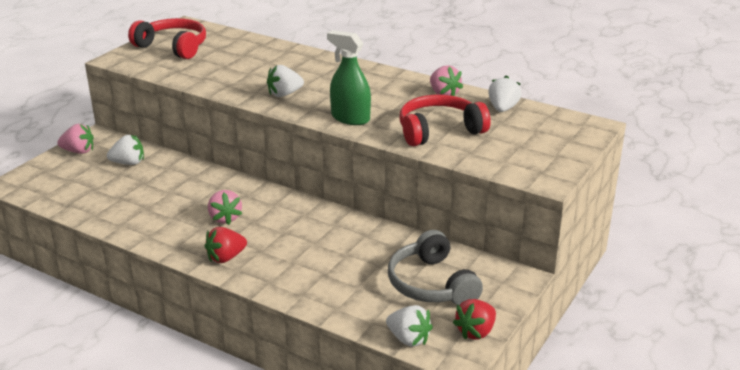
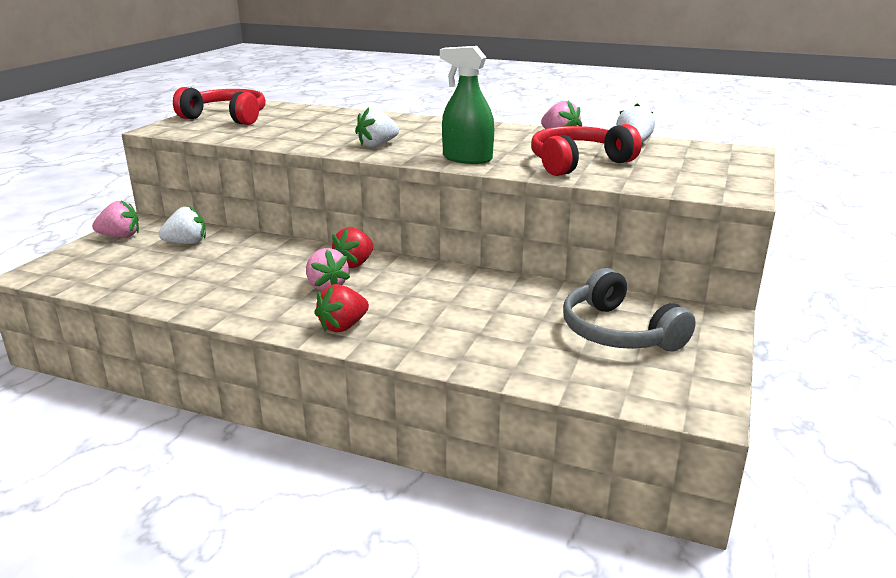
camera: 10 degrees left, 5 degrees down
white strawberry [386,305,433,347] -> none
red strawberry [453,299,496,339] -> red strawberry moved to [332,227,374,268]

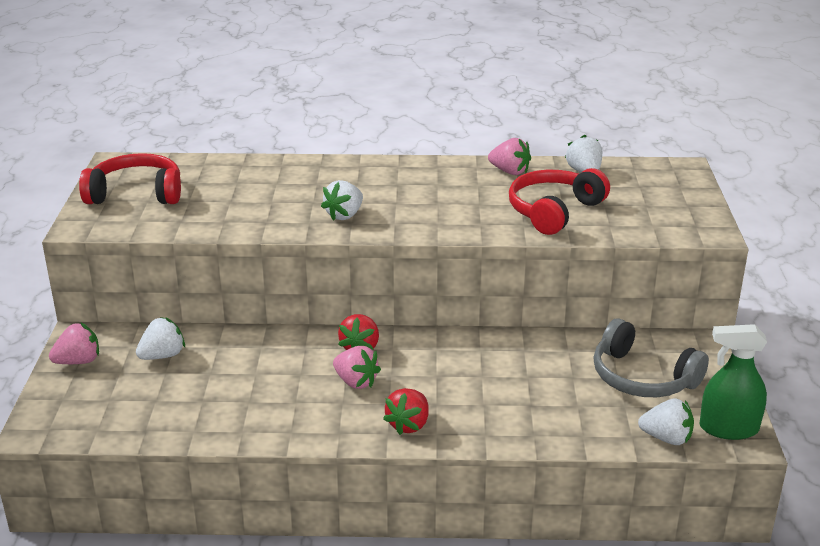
camera: 20 degrees left, 5 degrees up
green spray bottle [440,46,494,164] -> green spray bottle moved to [699,324,767,440]
none -> white strawberry [638,399,694,445]

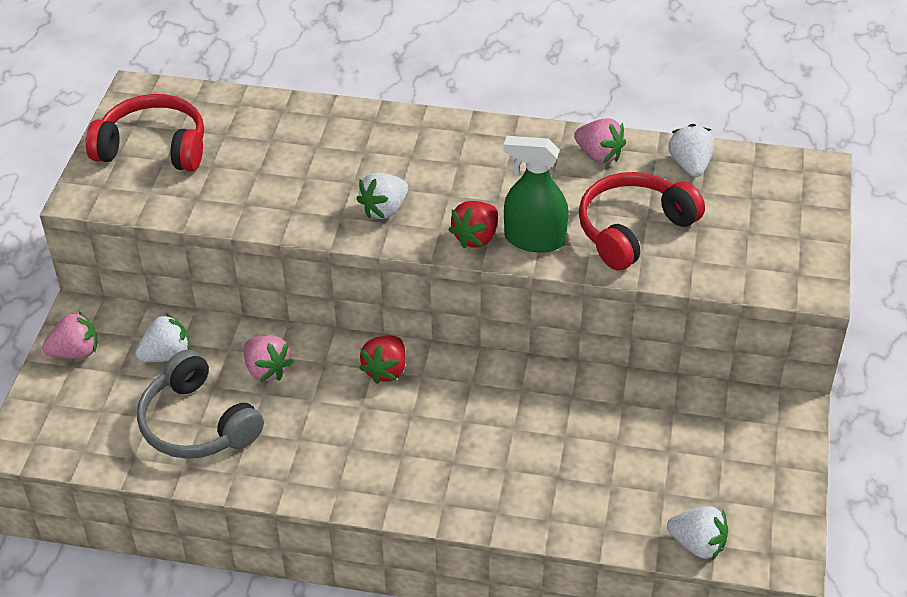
camera: 10 degrees right, 15 degrees up
pink strawberry [333,346,381,389] -> pink strawberry moved to [244,335,293,382]
red strawberry [383,388,429,435] -> red strawberry moved to [449,201,498,248]
grey headphones [593,318,709,397] -> grey headphones moved to [137,350,264,459]
green spray bottle [699,324,767,440] -> green spray bottle moved to [503,136,568,253]

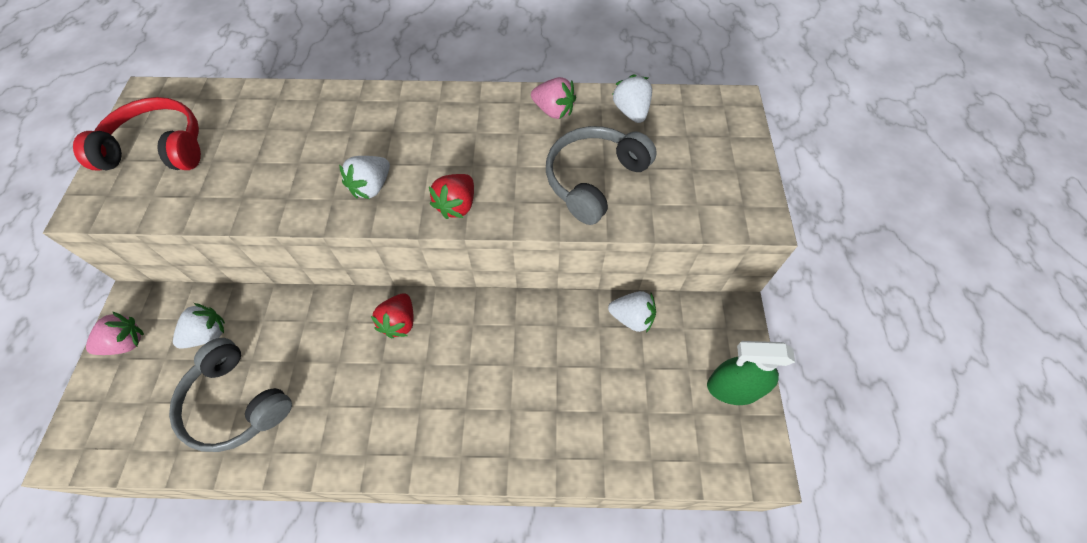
camera: 10 degrees left, 15 degrees up
pink strawberry [244,335,293,382] -> none
green spray bottle [503,136,568,253] -> green spray bottle moved to [707,341,795,405]
red headphones [579,172,705,270] -> grey headphones [546,126,657,225]
white strawberry [667,506,728,560] -> white strawberry moved to [608,291,656,333]

